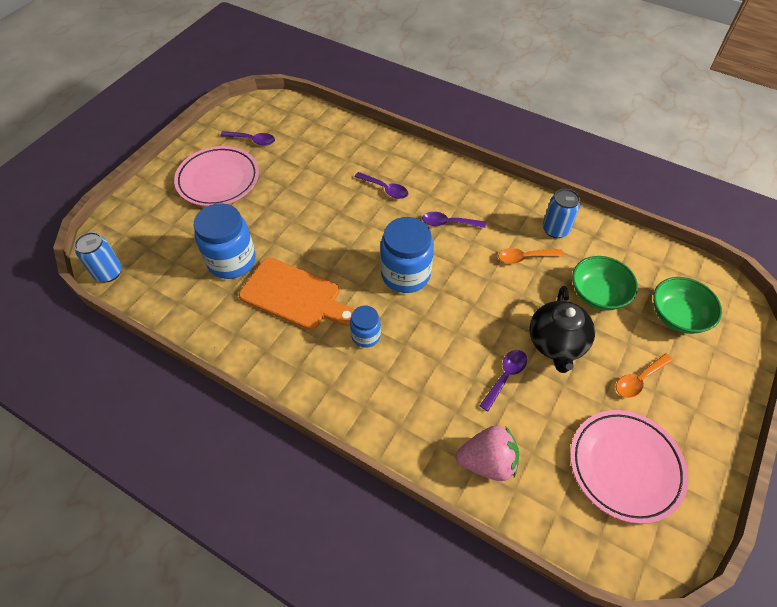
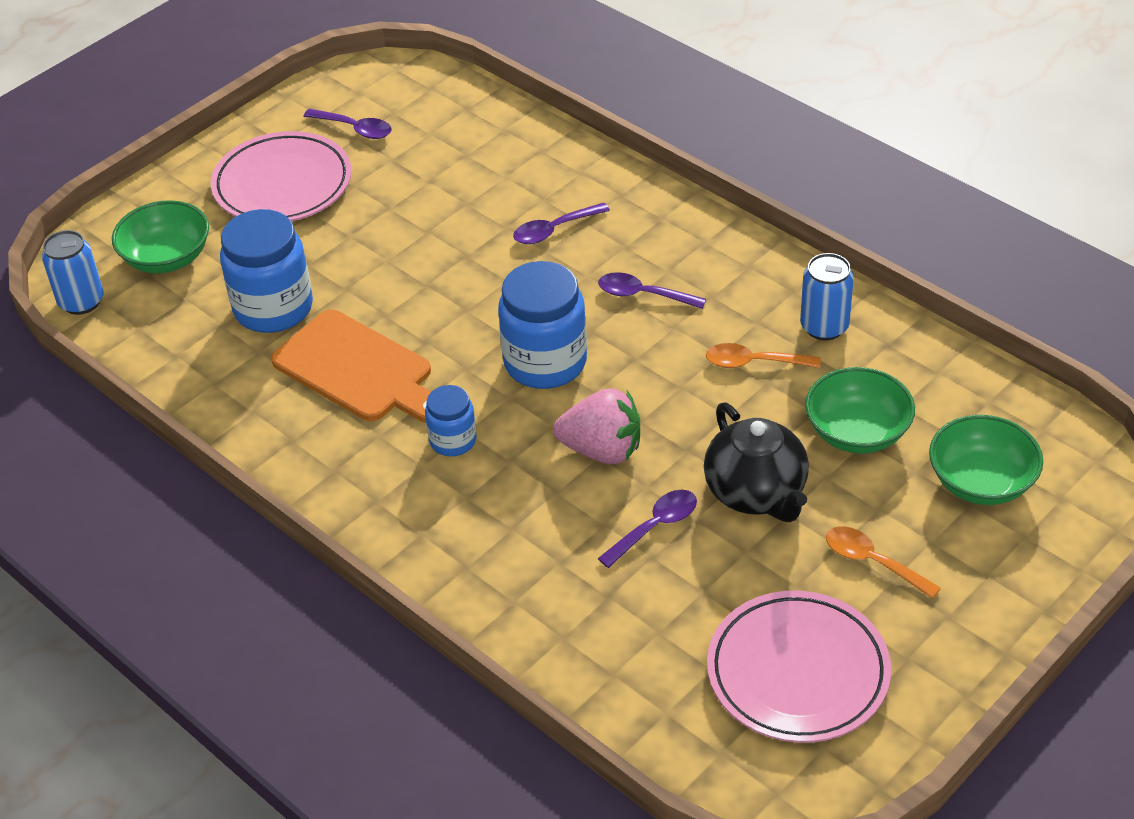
camera: 15 degrees right, 10 degrees down
purple spoon [355,172,408,199] -> purple spoon turned 105 degrees clockwise [513,203,610,244]
pink strawberry [455,426,519,481] -> pink strawberry moved to [553,389,640,464]
black teapot [529,286,595,373] -> black teapot turned 45 degrees counterclockwise [704,402,809,522]
orange spoon [616,353,673,398] -> orange spoon turned 60 degrees clockwise [826,526,941,599]
none -> green bowl [112,200,209,273]

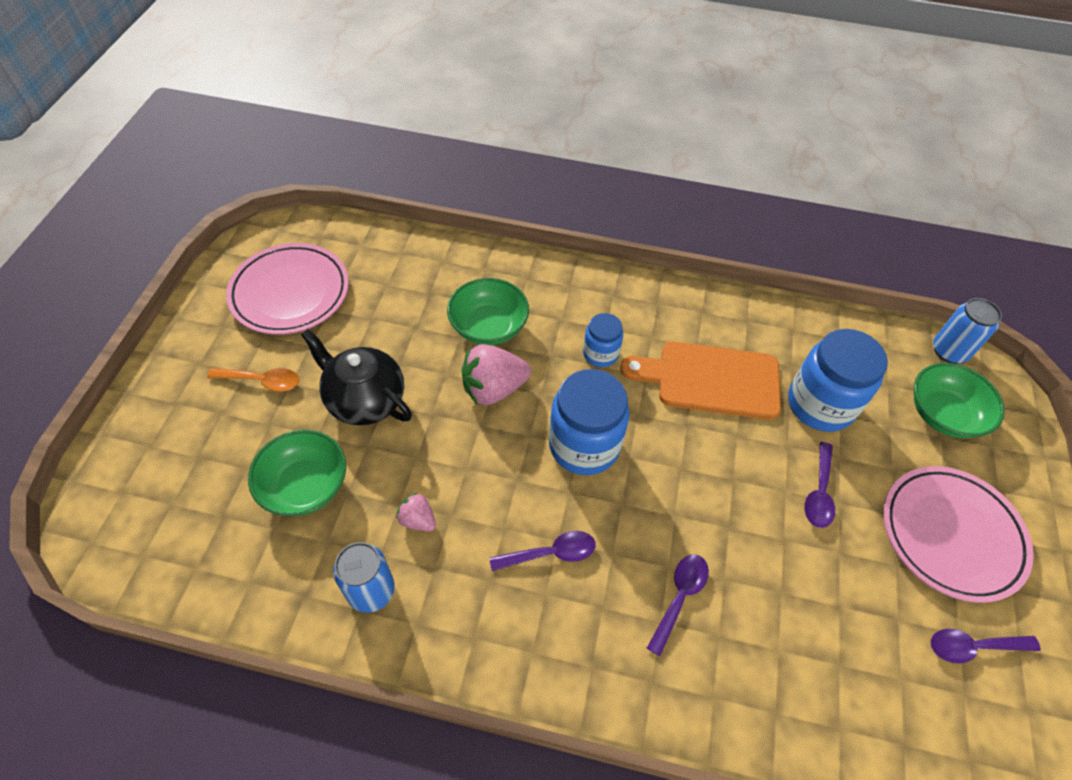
camera: 145 degrees right, 10 degrees up
purple spoon [598,490,697,568] -> purple spoon moved to [805,442,835,528]
orange spoon [706,343,821,368] -> pink strawberry [396,493,436,532]
green bowl [929,415,1043,505] -> green bowl moved to [447,278,529,345]

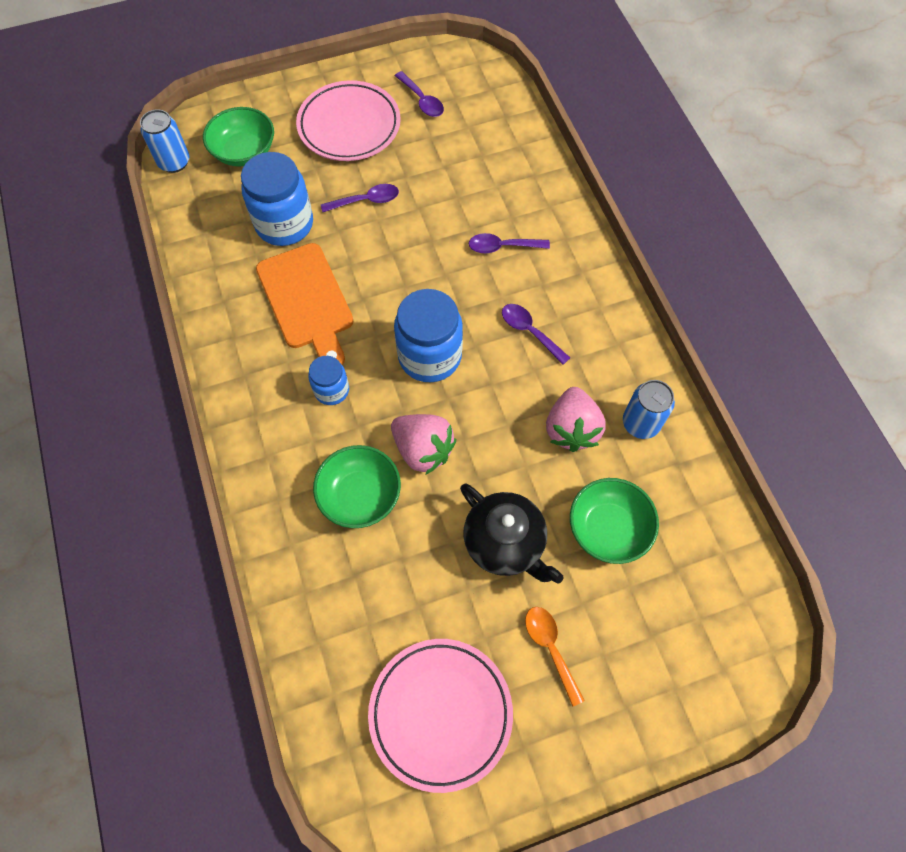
camera: 120 degrees left, 10 degrees up
black teapot [301,329,412,425] -> black teapot turned 45 degrees counterclockwise [460,484,564,583]
pink strawberry [396,493,436,532] -> pink strawberry [546,387,606,452], size x1.89

